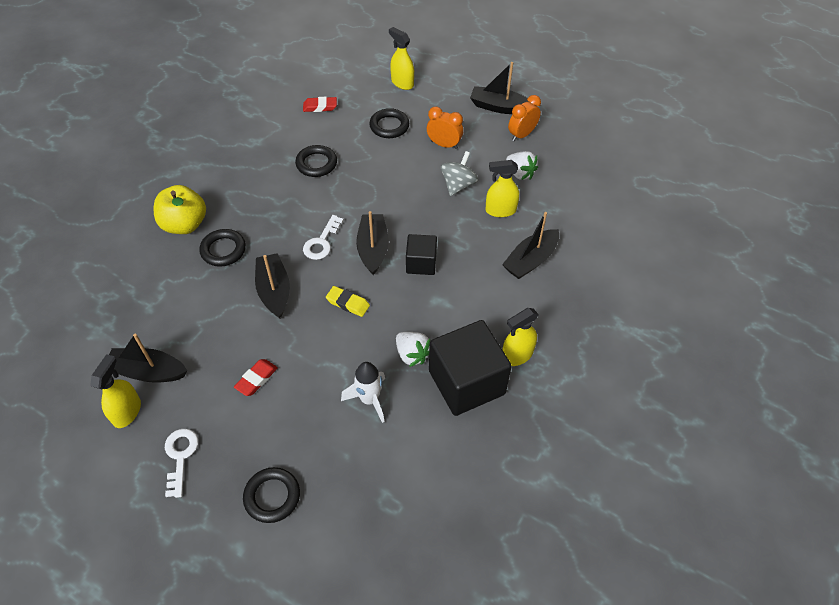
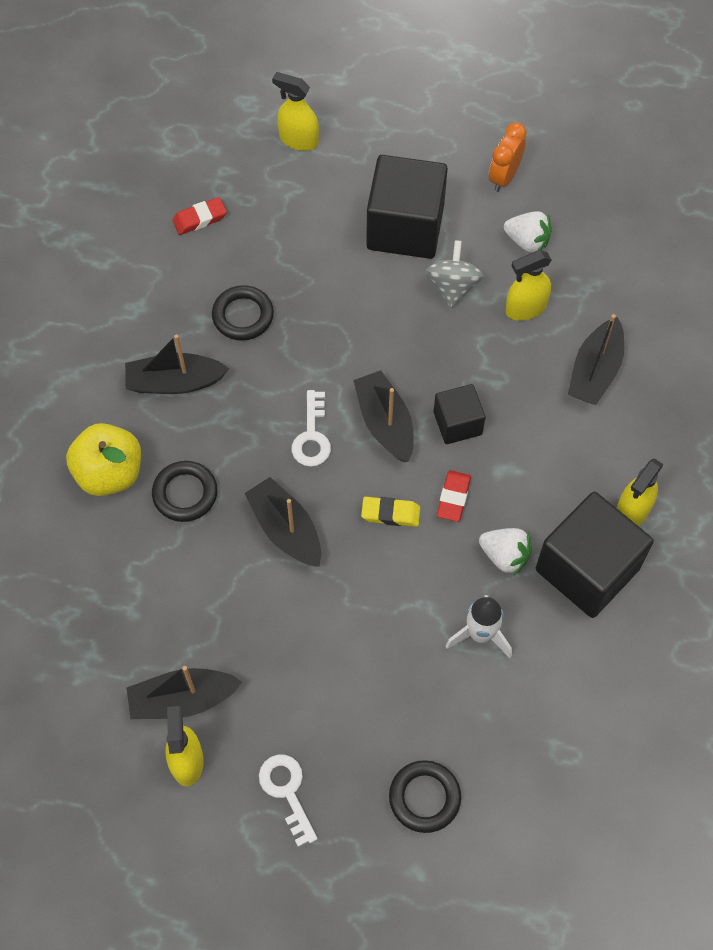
camera: 20 degrees left, 10 degrees up
red eraser [234,359,278,396] -> red eraser moved to [437,470,471,522]
black ring [369,108,409,138] -> none
orange clock [427,107,463,149] -> black cube [366,155,448,259]
black boat [470,62,529,114] -> black boat moved to [125,334,229,394]

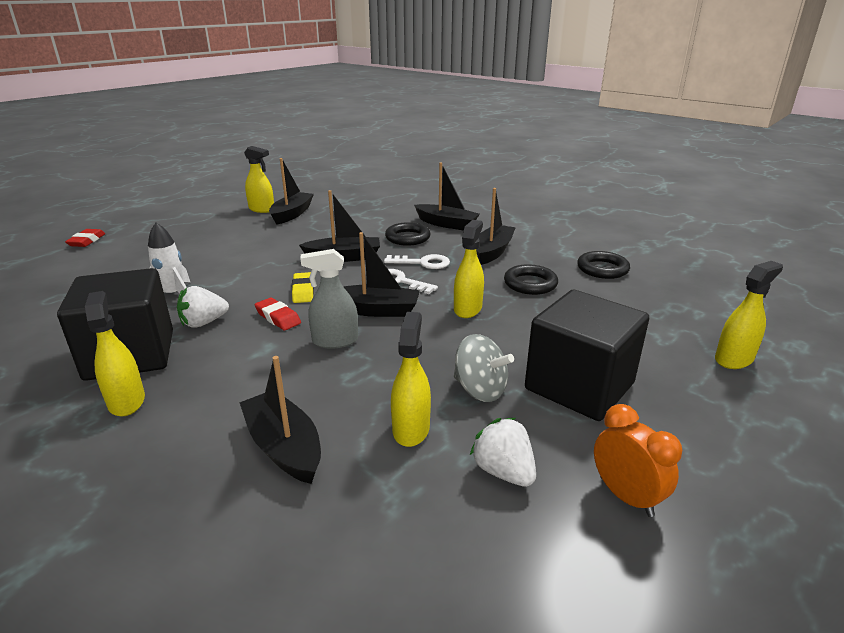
camera: 120 degrees right, 35 degrees down
yellow apple [66,423,141,496] -> black boat [414,163,480,230]
red eraser [172,197,227,235] -> red eraser moved to [65,229,105,247]
white key [259,754,317,847] -> white key moved to [384,254,450,269]
yellow eraser [361,497,420,527] -> yellow eraser turned 45 degrees counterclockwise [292,272,314,303]
black ring [389,760,461,833] -> black ring moved to [577,251,630,279]
black cube [434,384,486,444] -> grey spray bottle [300,249,358,349]
white strawberry [504,211,552,253] -> white strawberry turned 90 degrees clockwise [469,418,536,487]
none -> yellow spray bottle [454,220,484,318]

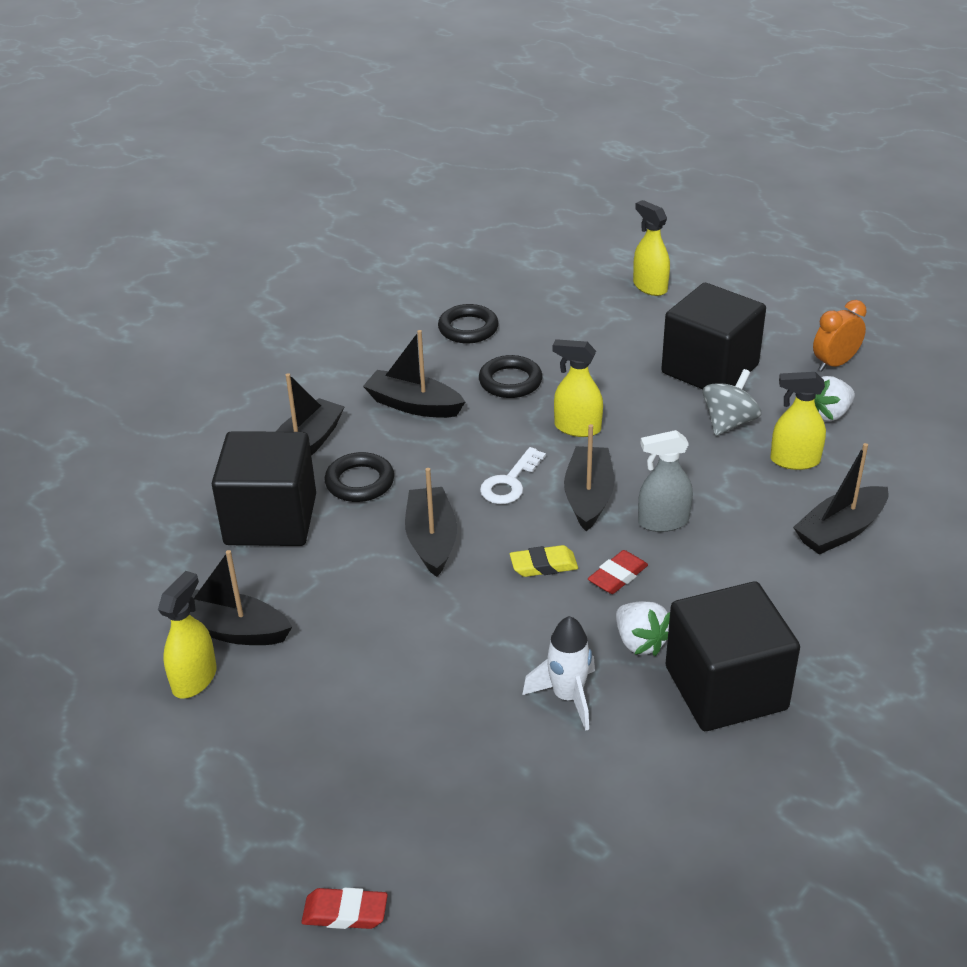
camera: 90 degrees left, 10 degrees up
yellow spray bottle [85,291,145,417] -> none
grey spray bottle [300,249,358,349] -> grey spray bottle turned 90 degrees clockwise [638,430,693,532]
white key [384,254,450,269] -> none
none -> black cube [212,431,316,546]

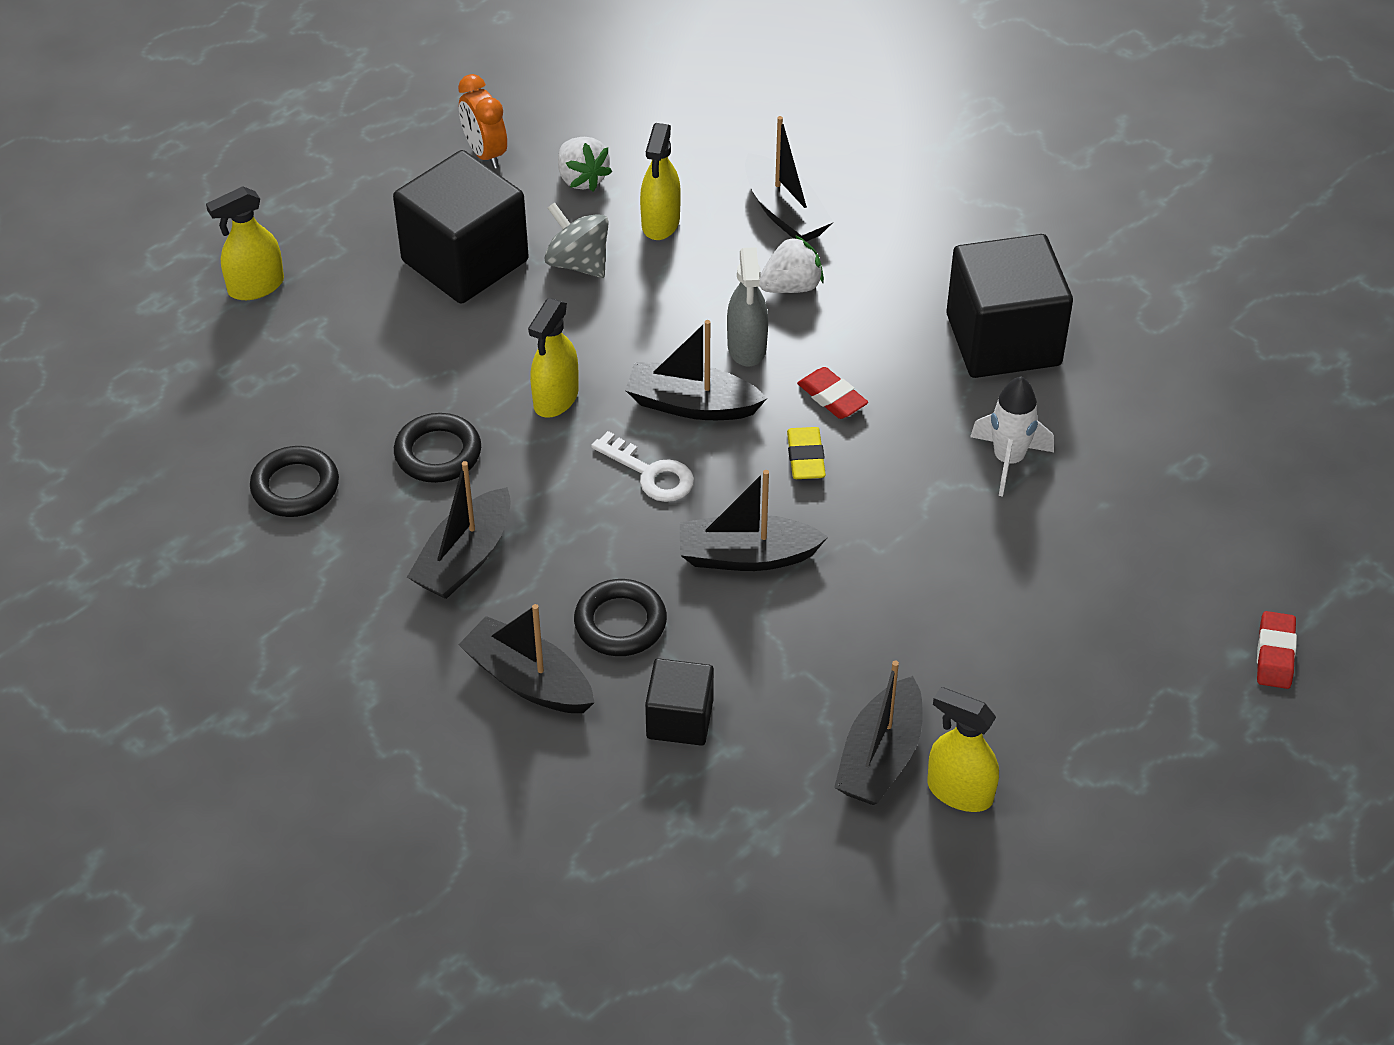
camera: 85 degrees left, 10 degrees up
black cube [212,431,316,546] -> black cube [645,658,714,746], size x0.54
white strawberry [616,602,670,656] -> white strawberry moved to [760,235,824,293]

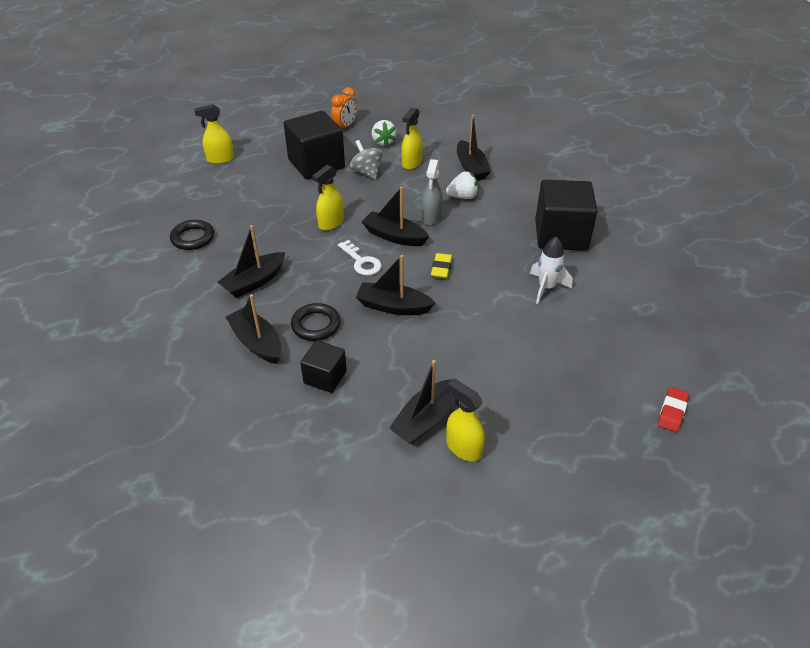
camera: 15 degrees right, 5 degrees down
black ring [394,413,481,483] -> none
orange clock [458,74,507,169] -> orange clock turned 135 degrees counterclockwise [331,87,357,128]
red eraser [797,367,868,419] -> none

